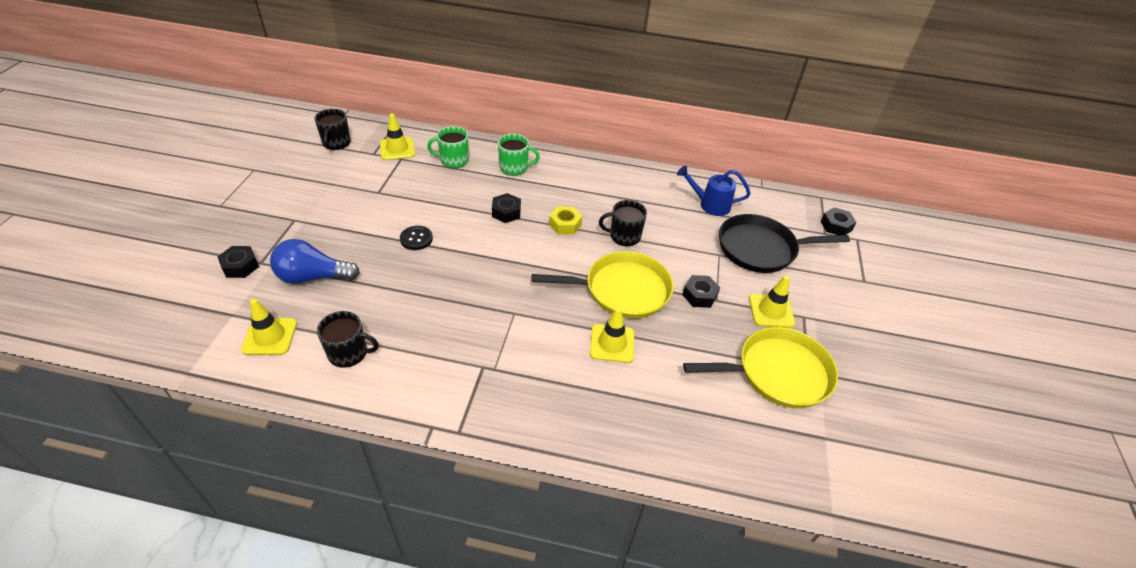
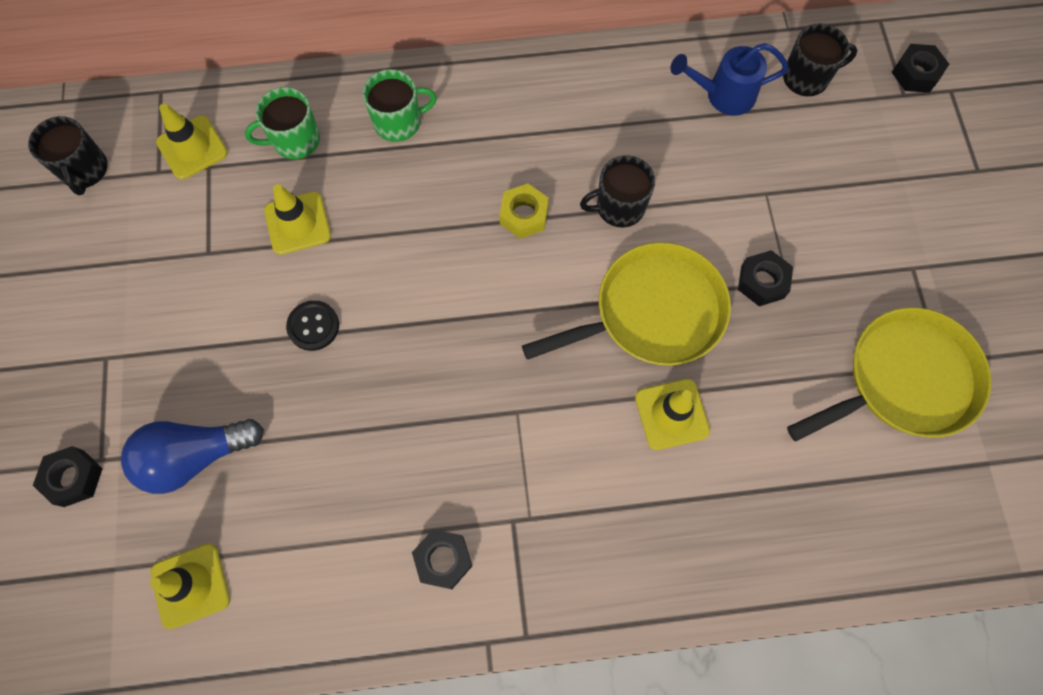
camera: 15 degrees left, 25 degrees up
black mug [317,311,379,368] -> black mug moved to [783,23,858,96]
black nut [492,193,521,223] -> black nut moved to [412,529,472,589]
black pan [719,214,850,273] -> none
yellow traffic cone [749,275,795,328] -> yellow traffic cone moved to [264,184,331,255]

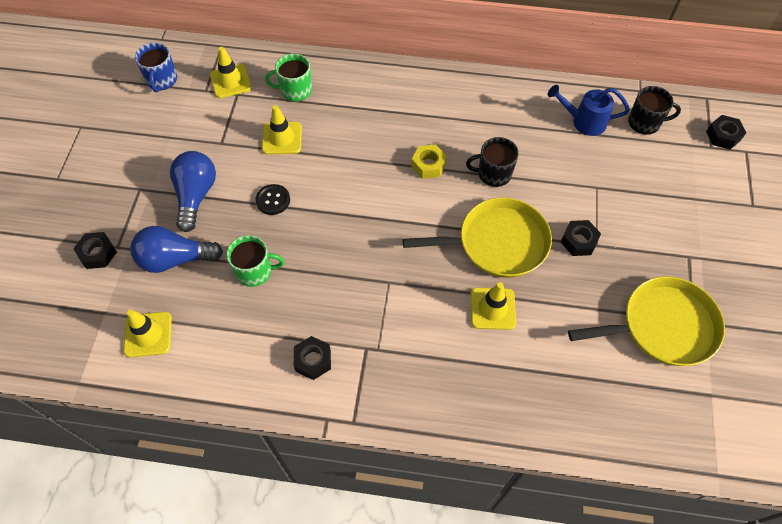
camera: 15 degrees right, 10 degrees down
black mug [28,116,108,195] -> blue mug [135,43,177,92]
green mug [363,69,437,142] -> green mug moved to [226,235,284,287]
none -> blue light bulb [170,151,216,232]

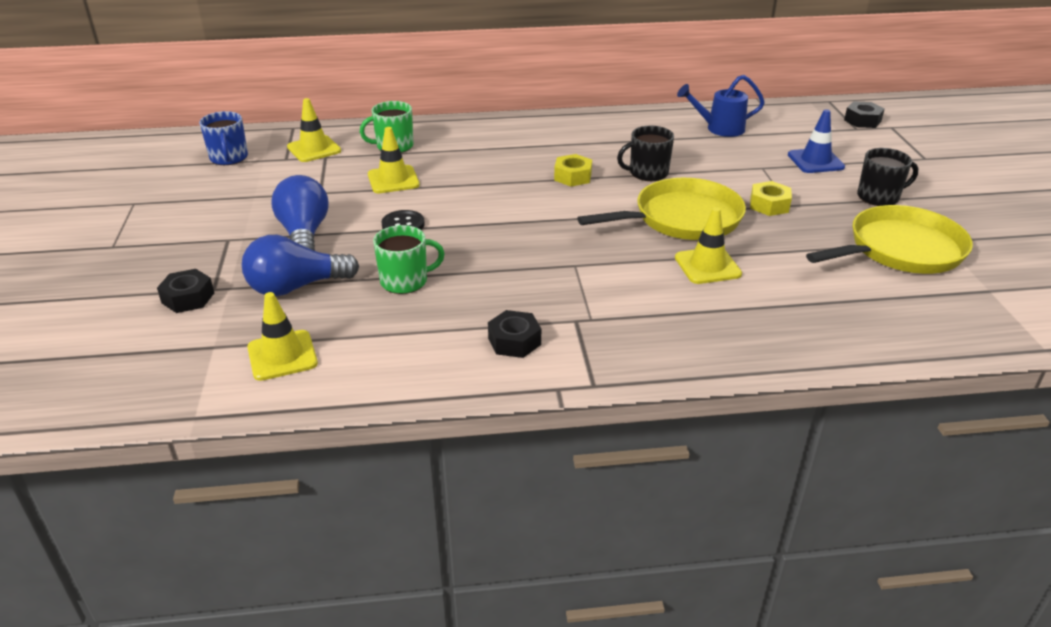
camera: 15 degrees left, 25 degrees down
black nut [561,220,601,256] -> yellow nut [750,181,792,216]
black mug [628,86,681,135] -> black mug moved to [857,148,918,206]
none -> blue traffic cone [788,109,845,173]

